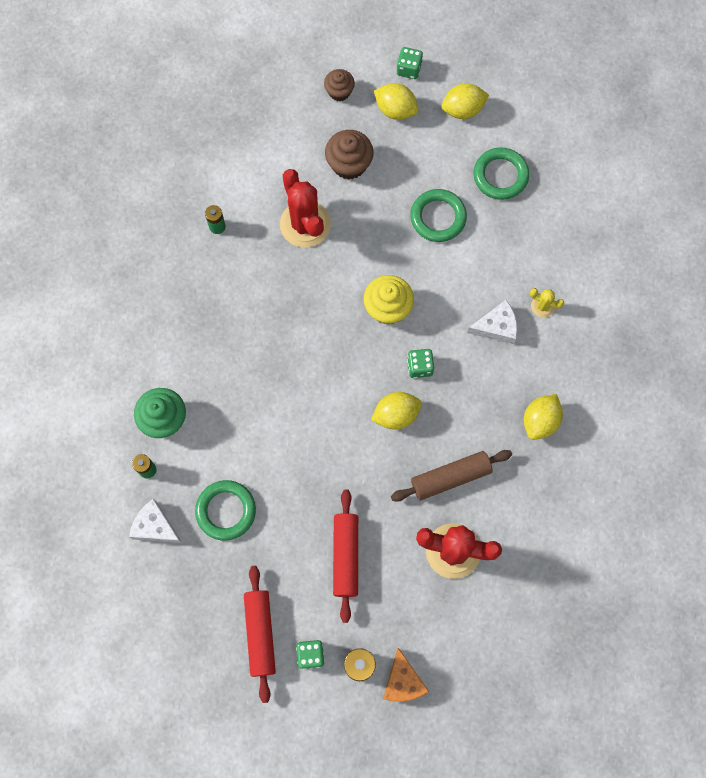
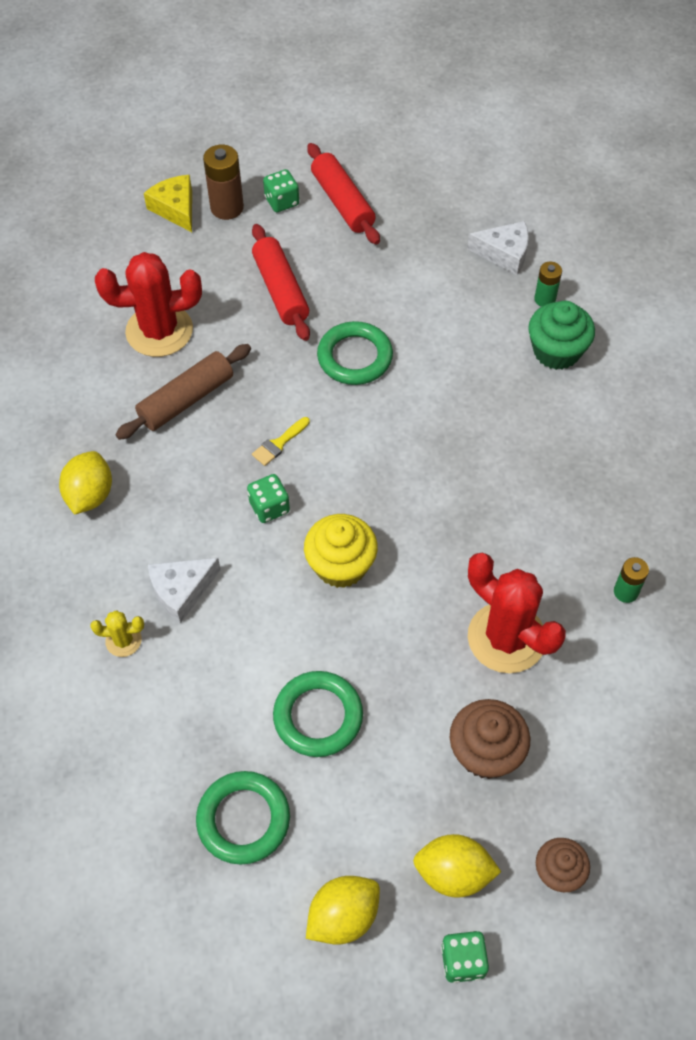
camera: 160 degrees right, 15 degrees down
green ring [195,480,256,541] -> green ring moved to [317,321,393,385]
yellow lemon [371,392,422,429] -> yellow brush [252,417,310,466]
orange cheese [383,648,429,702] -> yellow cheese [144,175,192,232]

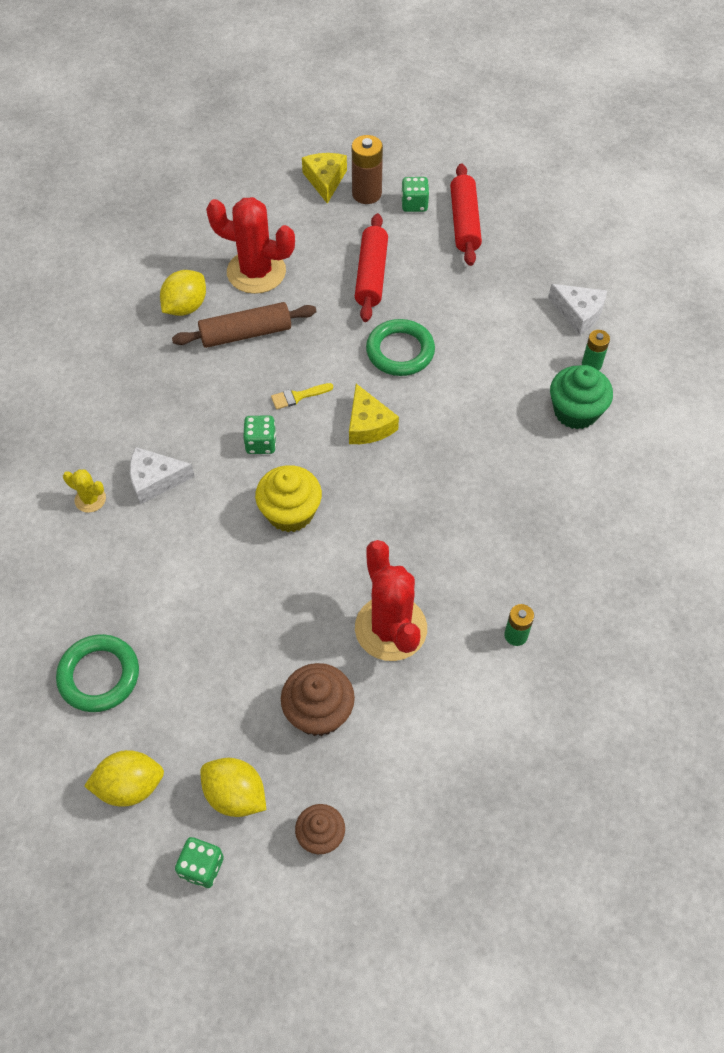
camera: 25 degrees right, 0 degrees up
yellow lemon [59,451,112,515] -> yellow lemon moved to [160,270,206,316]
green ring [273,671,363,757] -> none
none -> yellow cheese [349,384,399,444]

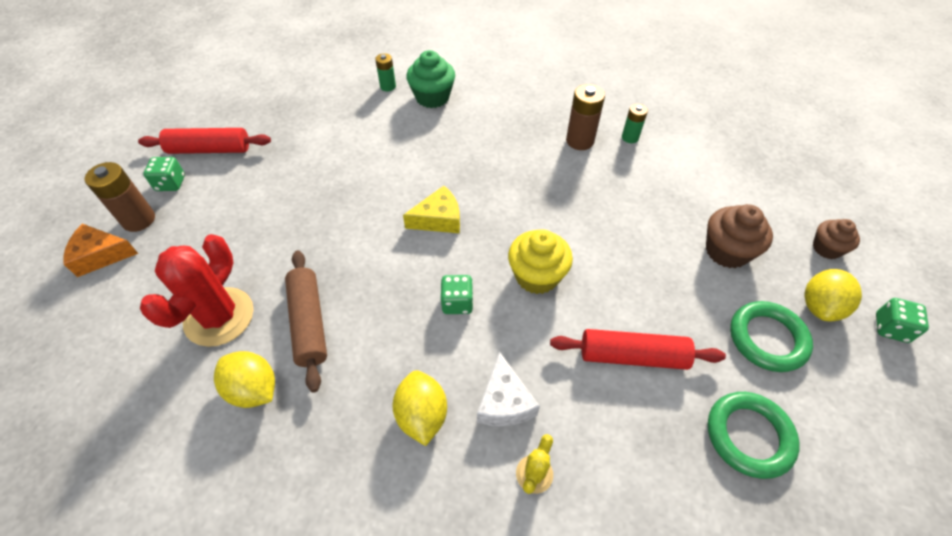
camera: 90 degrees left, 5 degrees down
yellow lemon [84,750,164,807] -> yellow lemon moved to [393,370,447,446]
yellow brush [271,383,333,410] -> none
yellow cheese [302,153,347,204] -> orange cheese [63,224,139,277]
red rolling pin [355,213,388,322] -> red rolling pin moved to [550,329,726,370]
red cactus [355,540,427,661] -> none
green ring [366,319,435,376] -> green ring moved to [730,301,813,372]
white cheese [548,284,607,335] -> none
none -> brown battery [566,84,605,150]

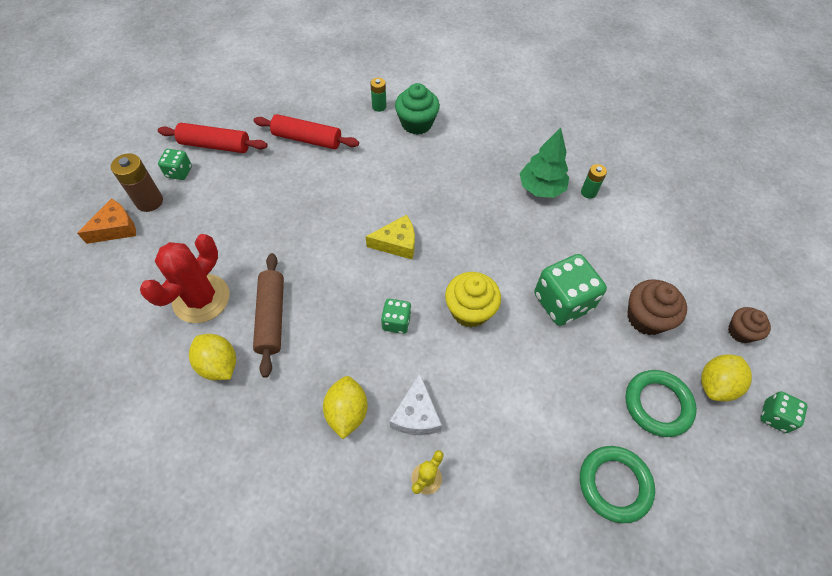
camera: 10 degrees right, 5 degrees up
orange cheese [63,224,139,277] -> orange cheese turned 135 degrees clockwise [77,199,136,244]
red rolling pin [550,329,726,370] -> red rolling pin moved to [253,114,359,149]
brown battery [566,84,605,150] -> green tree [519,128,569,198]
none -> green dice [534,254,607,326]

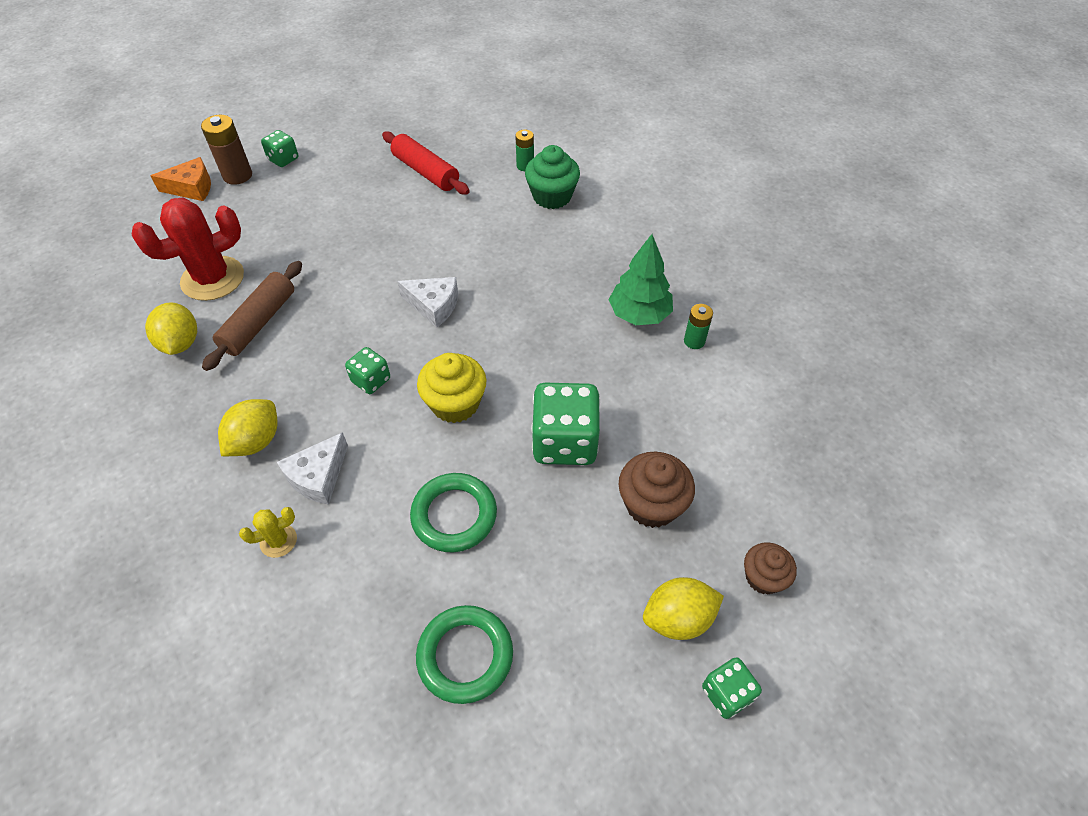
camera: 30 degrees right, 5 degrees down
red rolling pin [158,123,268,153] -> none
yellow cheese [366,215,415,259] -> white cheese [397,277,458,328]
green ring [625,370,697,437] -> green ring moved to [410,473,497,552]

